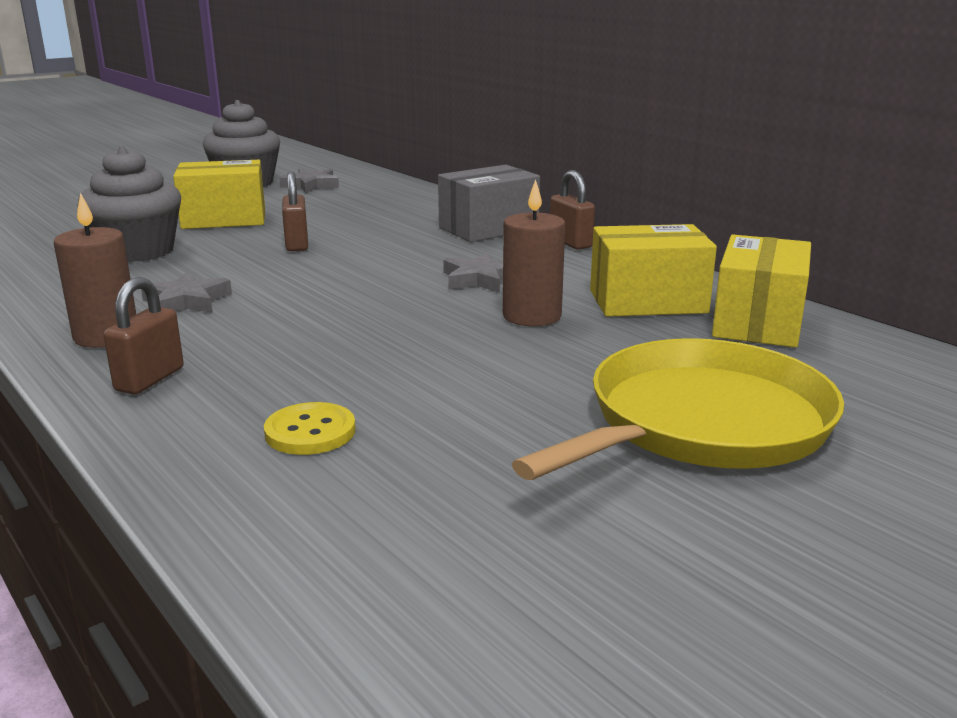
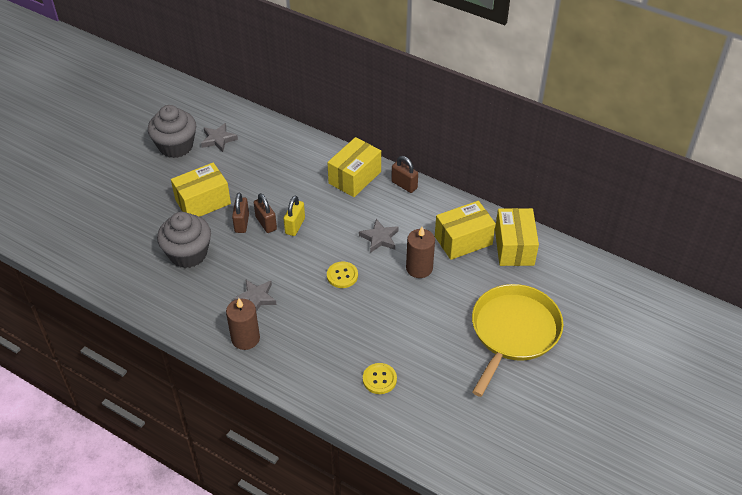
camera: 20 degrees left, 25 degrees up
brown padlock [103,277,184,394] -> brown padlock moved to [232,193,249,233]
grey box [438,165,540,242] -> yellow box [327,137,381,197]
none -> yellow padlock [284,196,305,236]
none -> yellow button [327,261,358,288]

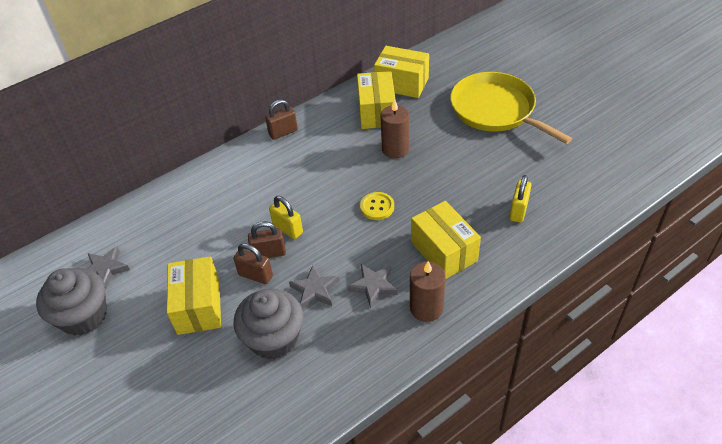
camera: 65 degrees left, 0 degrees up
yellow box [327,137,381,197] -> yellow box moved to [411,201,481,279]
grey star [359,219,399,253] -> grey star moved to [289,265,339,309]
yellow button [363,363,397,394] -> yellow padlock [509,175,531,223]

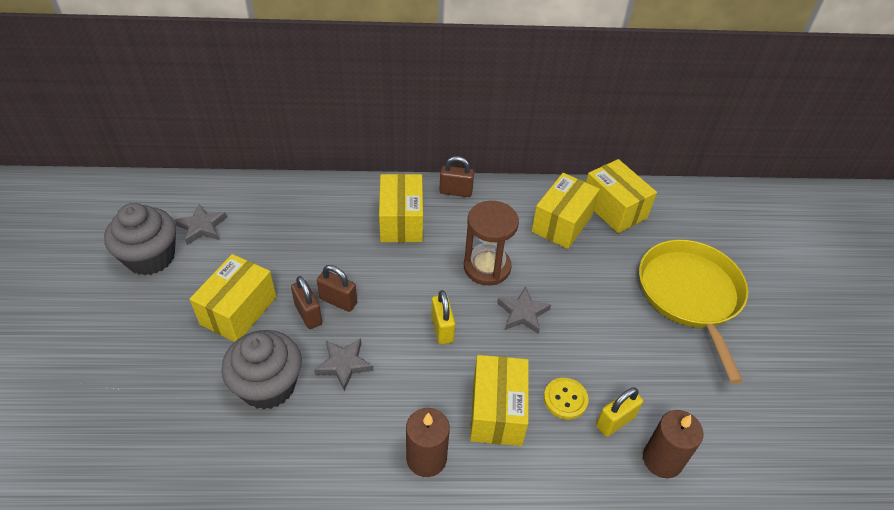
camera: 30 degrees right, 0 degrees up
yellow padlock [269,196,303,239] -> yellow padlock moved to [431,290,455,344]
grey star [347,264,398,308] -> grey star moved to [497,286,551,334]
yellow button [360,192,394,220] -> yellow button moved to [544,378,589,419]
brown candle [380,99,409,159] -> brown candle moved to [643,410,704,478]
none -> yellow box [379,174,423,242]
none -> brown hourglass [464,201,519,285]

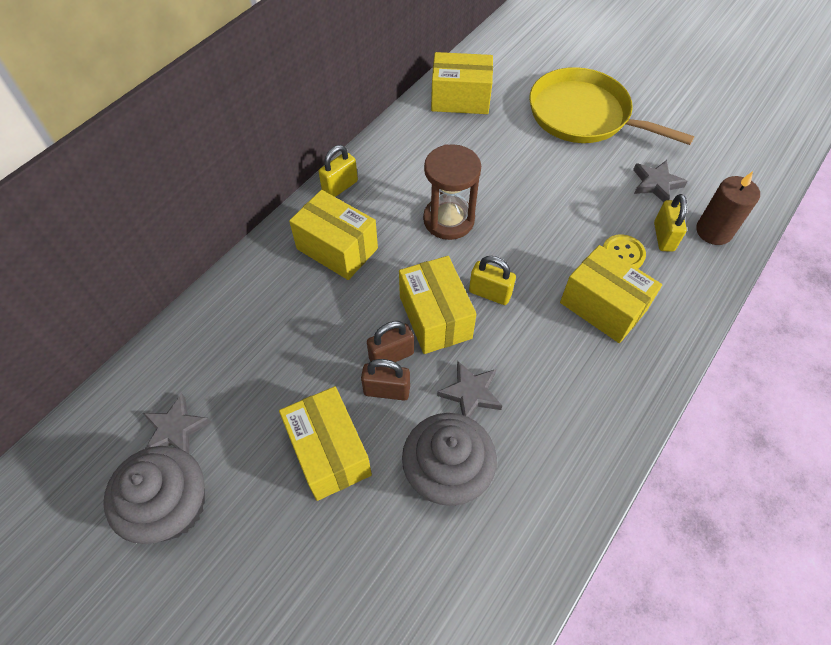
camera: 50 degrees left, 10 degrees up
brown candle [406,408,450,477] -> none
brown padlock [439,156,474,197] -> yellow padlock [318,145,358,197]
grey star [497,286,551,334] -> grey star moved to [633,160,688,203]
yellow box [532,173,600,249] -> yellow box moved to [399,256,476,354]

